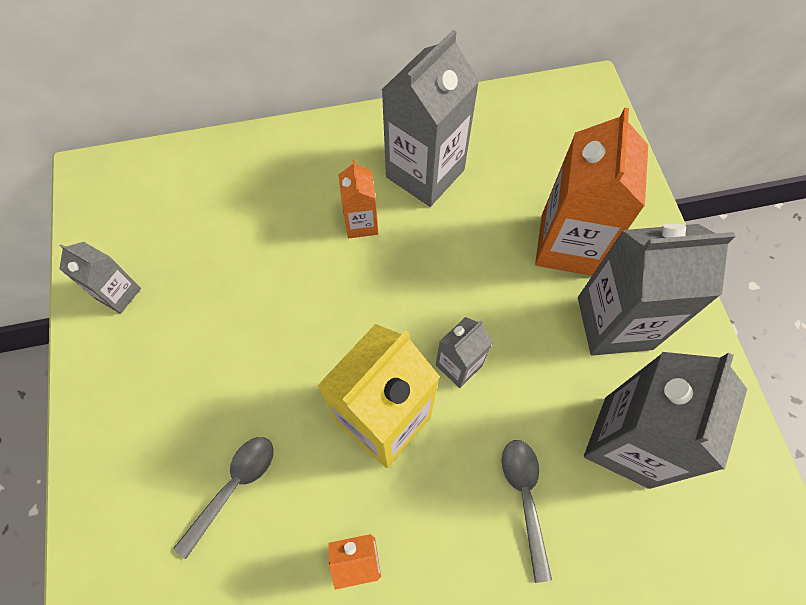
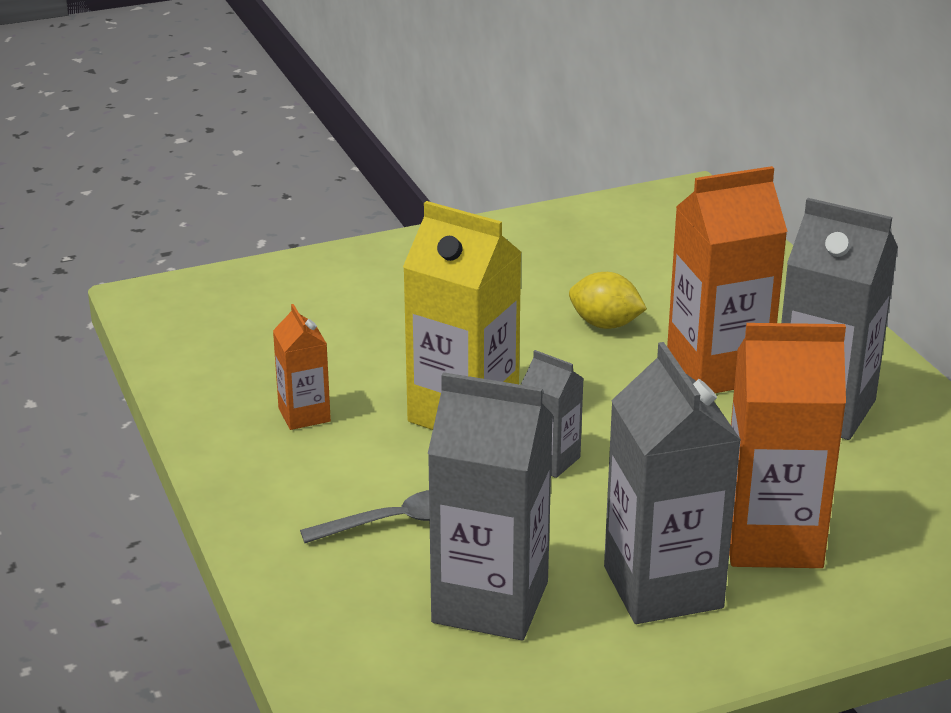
camera: 80 degrees right, 35 degrees down
grey carton [59,242,141,314] -> none
grey spoon [174,437,274,559] -> none
orange carton [338,160,378,238] -> orange carton [667,166,788,393], size x1.94
none -> yellow lemon [569,272,647,329]

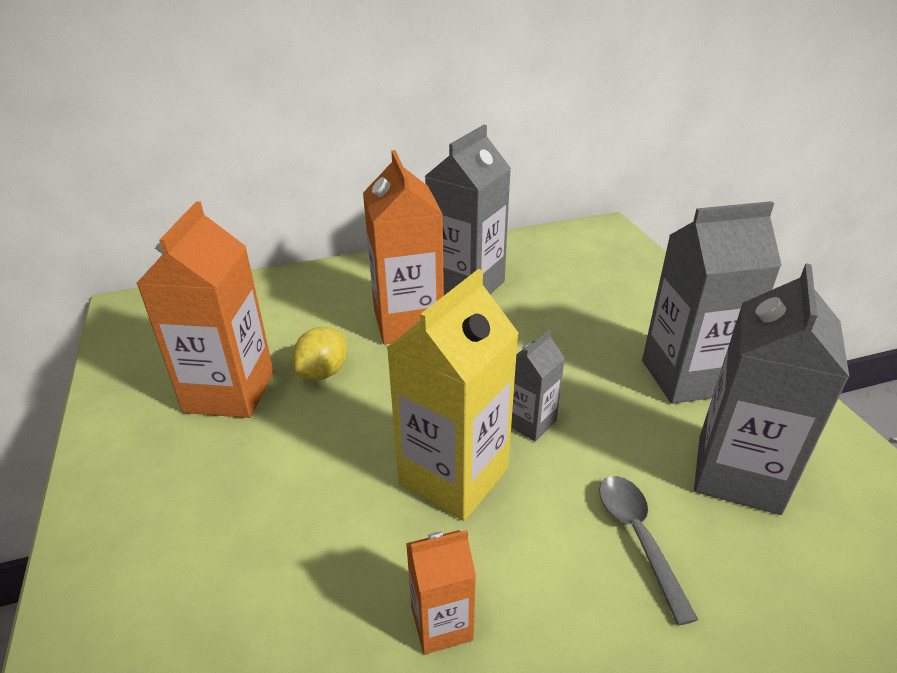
camera: 85 degrees left, 5 degrees up
orange carton [729,323,846,568] -> orange carton moved to [136,201,274,418]

